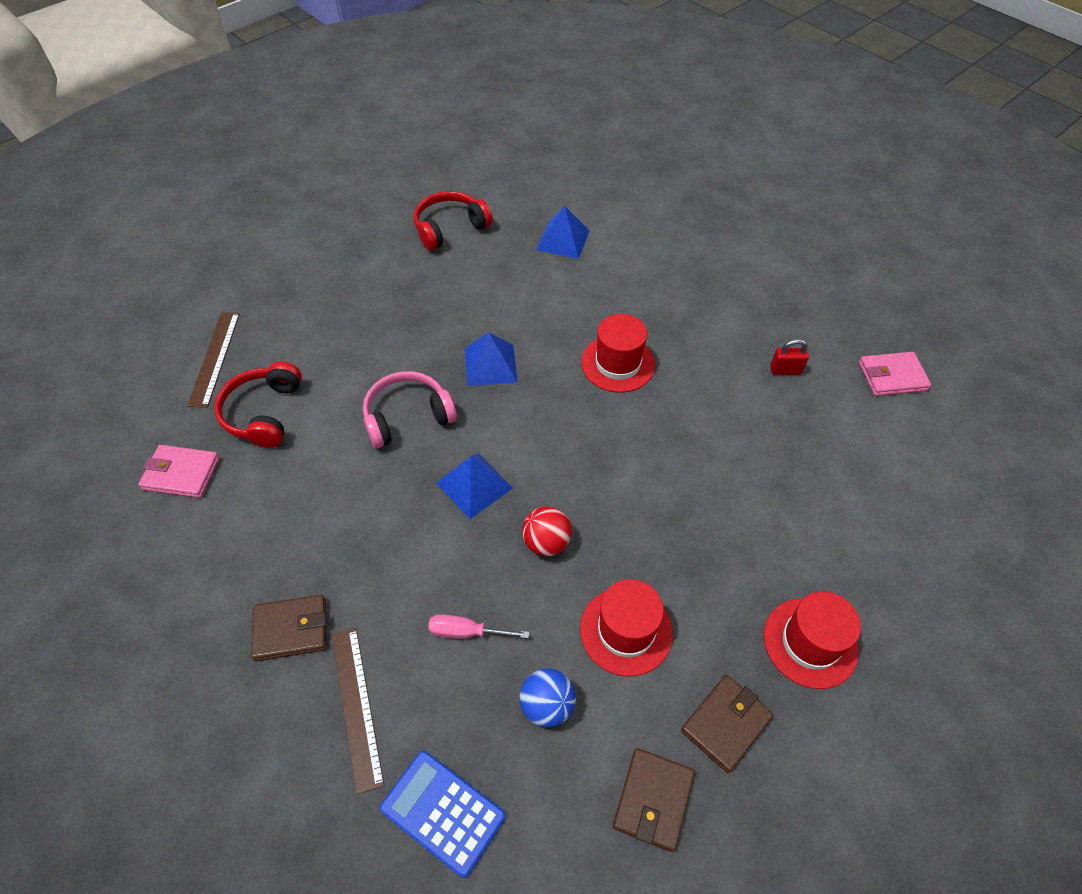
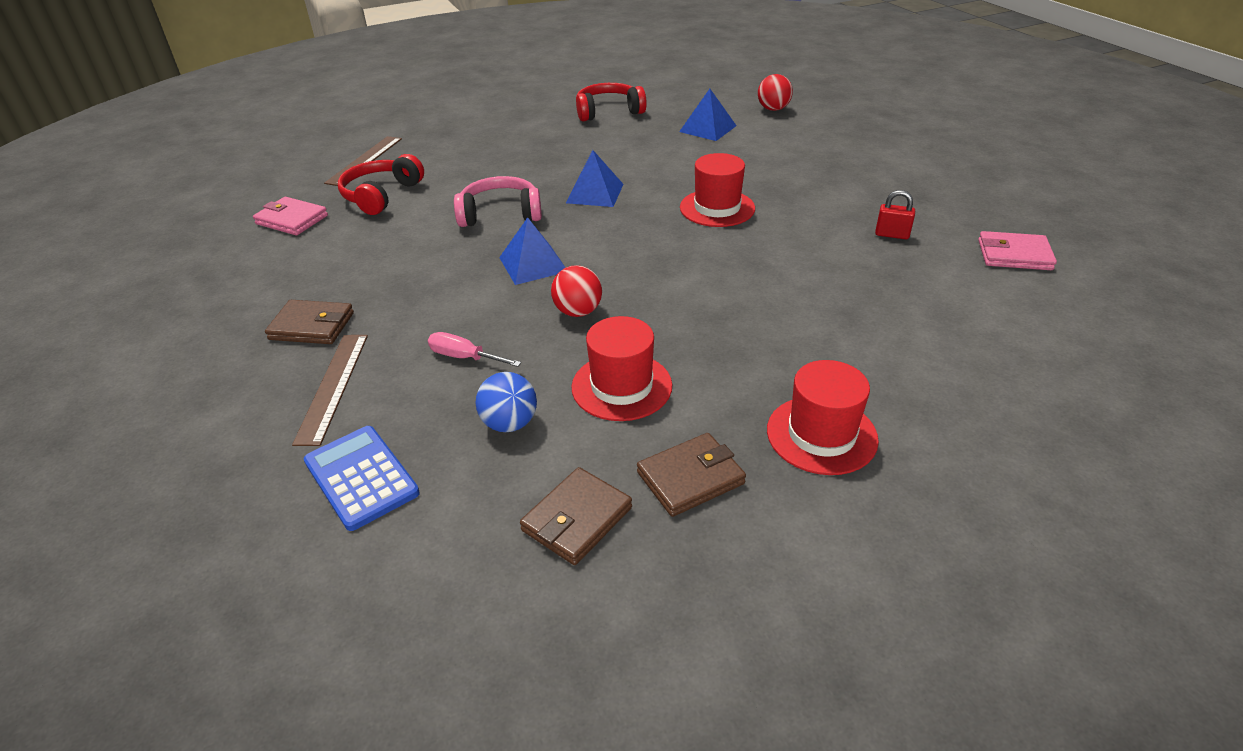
camera: 20 degrees right, 15 degrees down
none -> red ball [758,74,793,111]

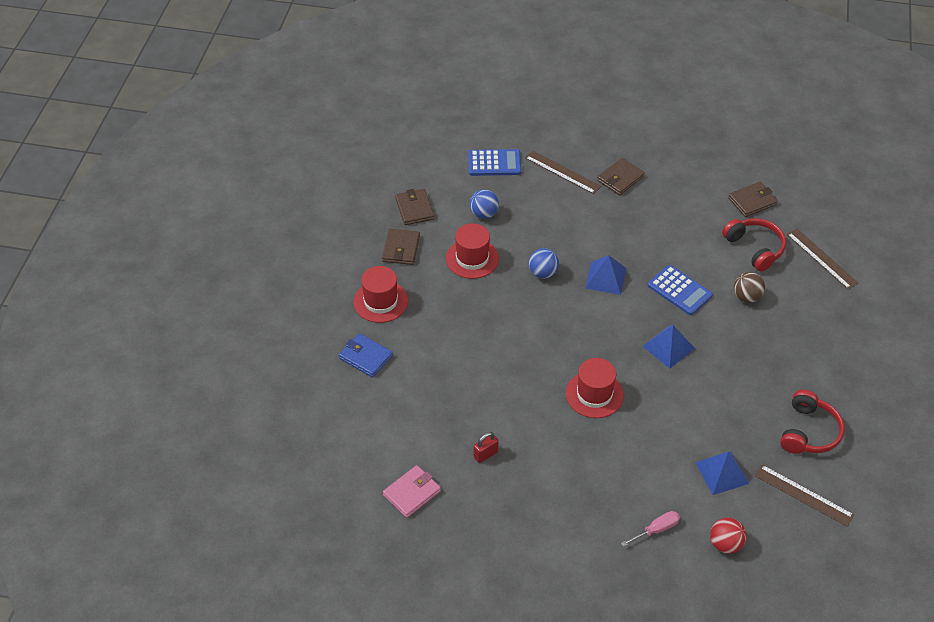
camera: 125 degrees right, 10 degrees up
pink wallet [253,197,328,235] -> brown wallet [728,182,778,217]
pink screwdriver [428,332,521,367] -> pink screwdriver moved to [621,511,680,547]
pink headphones [454,176,542,227] -> blue calculator [648,265,713,315]
red ball [551,265,602,317] -> blue ball [529,248,559,279]
none -> blue wallet [339,333,393,377]
none -> brown ball [734,272,765,303]
none -> brown ruler [754,465,854,527]

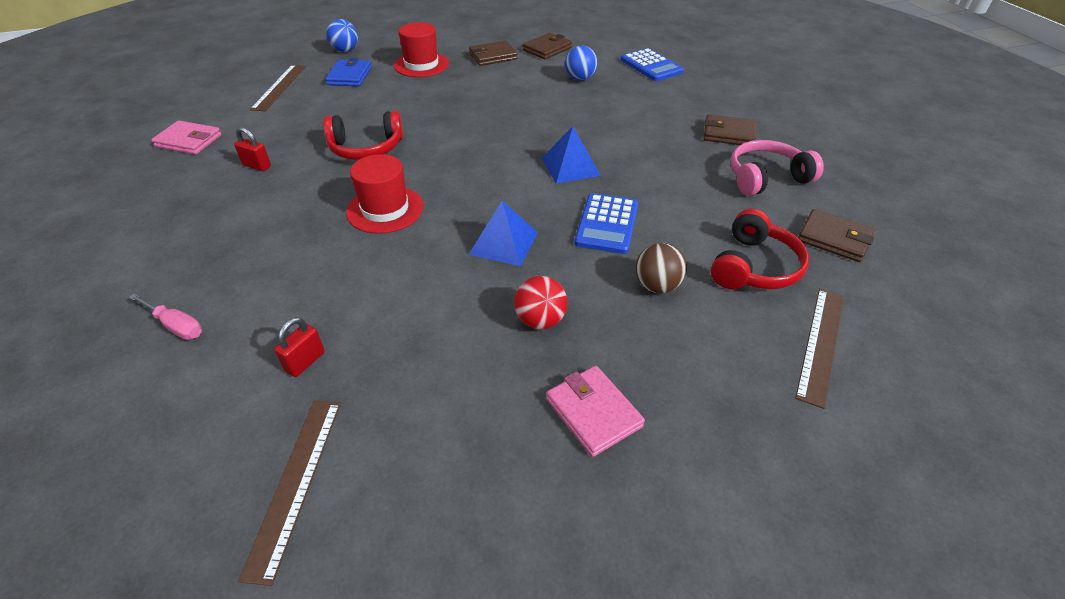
camera: 60 degrees right, 5 degrees down
red hat [446,223,499,279] -> none
brown ruler [525,150,601,194] -> brown ruler moved to [250,65,306,111]
blue ball [529,248,559,279] -> blue ball moved to [326,19,358,52]
blue pyramid [695,452,749,495] -> red padlock [274,317,325,377]
red ball [710,518,747,554] -> red ball moved to [514,276,568,329]
red headphones [780,390,845,454] -> red headphones moved to [323,111,403,160]
none -> pink wallet [546,366,645,457]
none -> pink headphones [730,140,824,196]

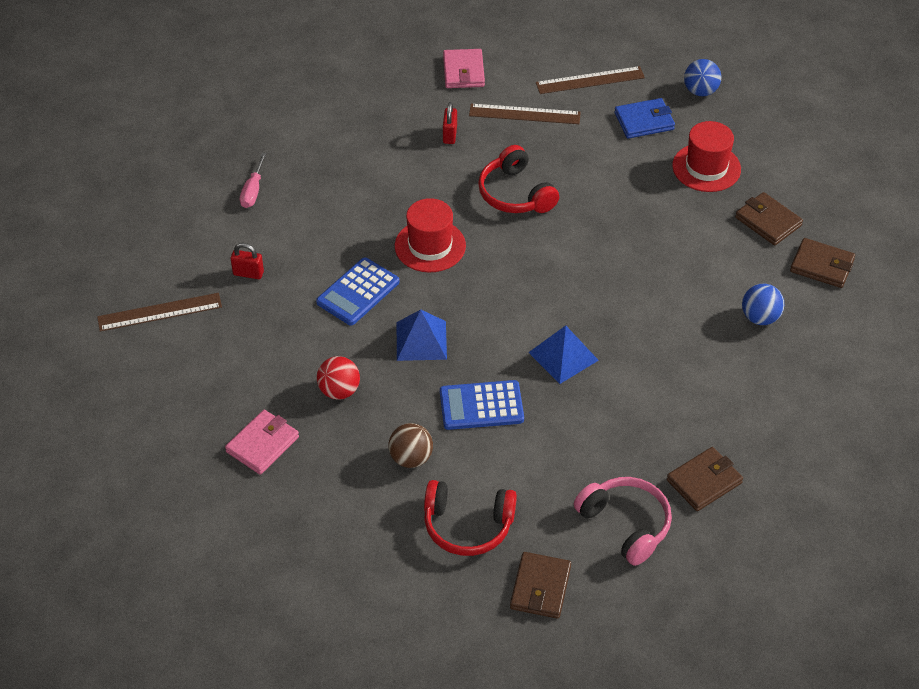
camera: 70 degrees right, 5 degrees up
blue calculator [621,48,684,81] -> blue calculator moved to [316,257,399,326]
brown wallet [704,114,757,145] -> brown wallet turned 60 degrees clockwise [667,447,743,511]
brown ruler [795,289,844,409] -> brown ruler moved to [469,104,581,124]

